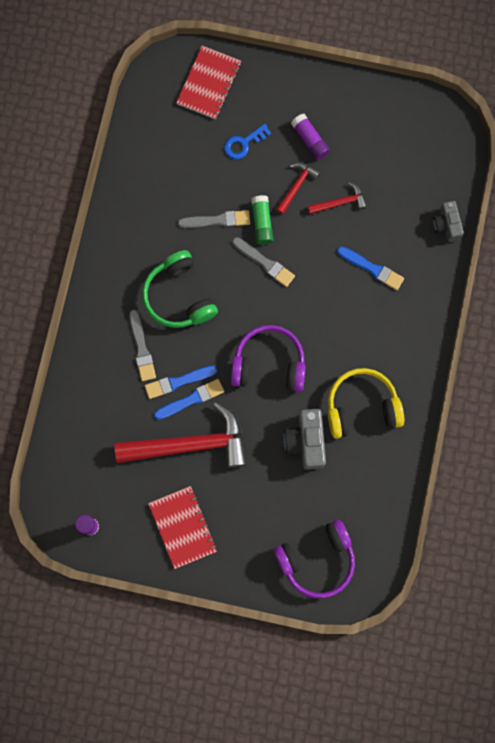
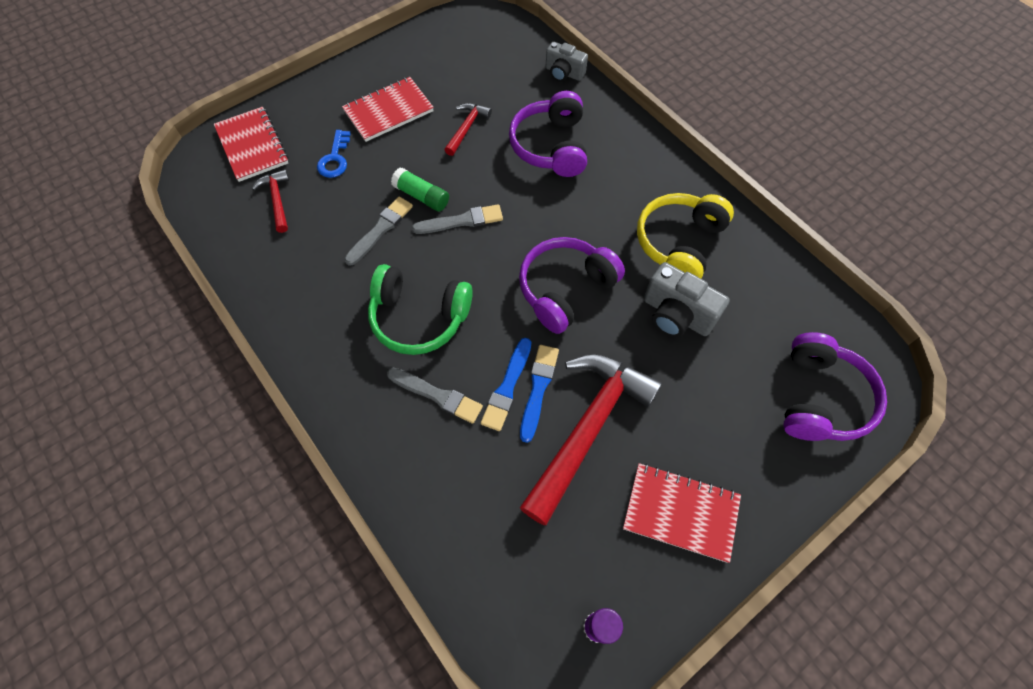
camera: 50 degrees left, 15 degrees down
red hammer [276,162,320,215] -> red hammer moved to [252,169,289,233]
purple glue stick [291,114,330,160] -> red notebook [342,77,434,142]
blue brush [337,246,404,290] -> purple headphones [509,91,587,177]

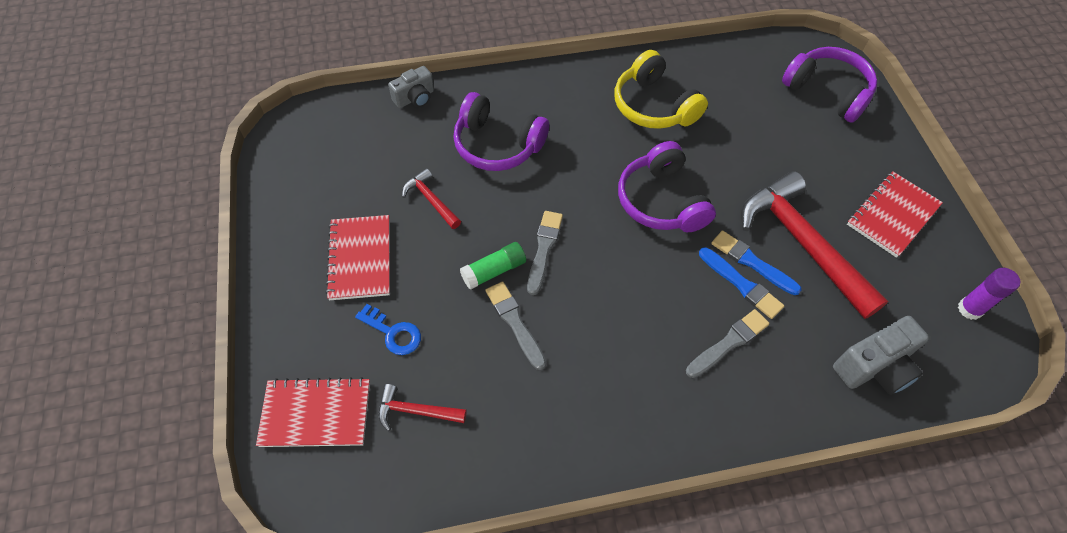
camera: 65 degrees left, 5 degrees down
green headphones [368,264,473,355] -> none
grey camera [644,262,730,337] -> grey camera moved to [833,316,929,395]

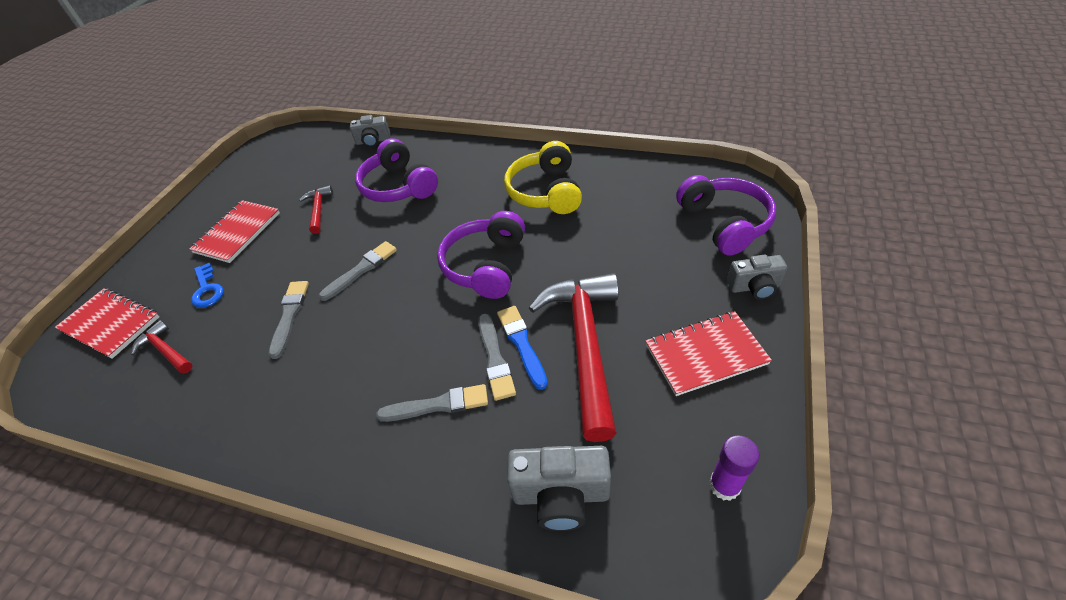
camera: 35 degrees right, 10 degrees down
green glue stick [460,242,526,290] -> none
blue brush [699,247,784,319] -> grey brush [478,314,516,401]
none -> grey camera [727,255,787,300]

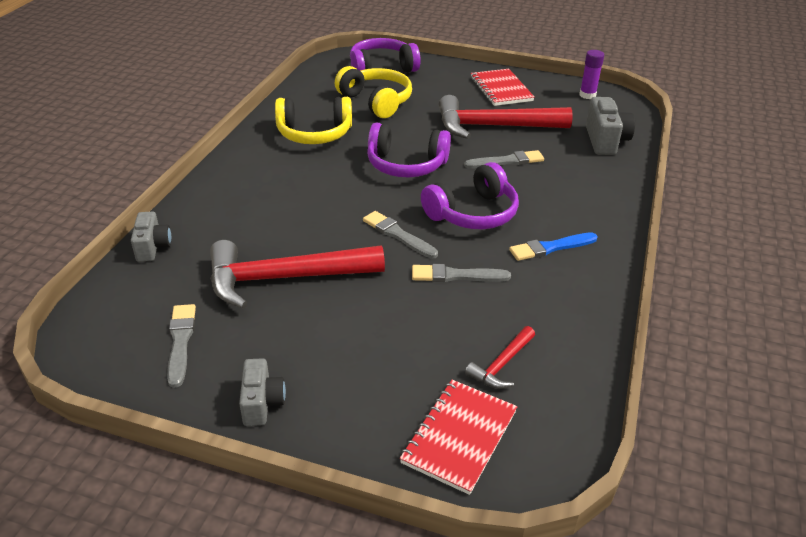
camera: 95 degrees left, 10 degrees down
red notebook [189,200,280,263] -> none
blue key [191,263,224,308] -> none
red hammer [299,185,333,234] -> red hammer [210,240,385,309], size x2.16
purple headphones [355,138,438,202] -> purple headphones moved to [421,162,519,229]
grey brush [376,384,488,422] -> grey brush moved to [167,304,196,388]
blue brush [497,306,548,390] -> blue brush moved to [509,232,598,261]
grey camera [727,255,787,300] -> grey camera moved to [239,358,286,426]
none -> yellow headphones [335,66,412,118]

